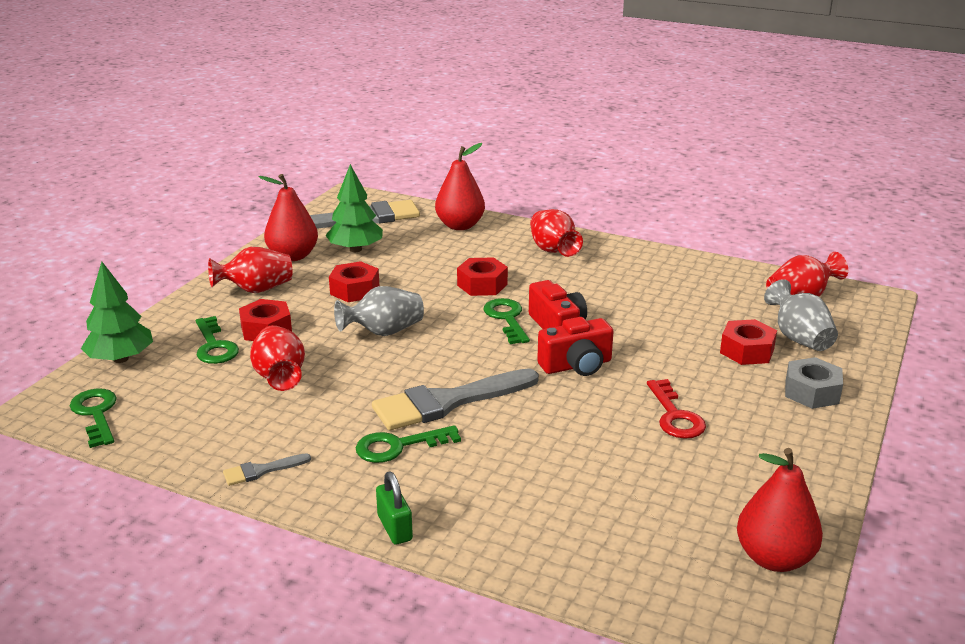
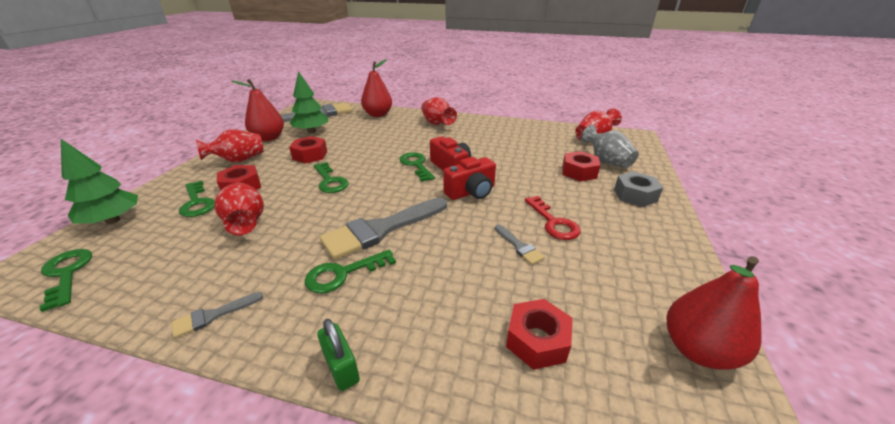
camera: 10 degrees left, 5 degrees up
grey vase [334,286,424,336] -> green key [314,162,349,193]
red nut [457,257,508,296] -> red nut moved to [506,299,573,370]
none -> grey brush [495,225,545,265]

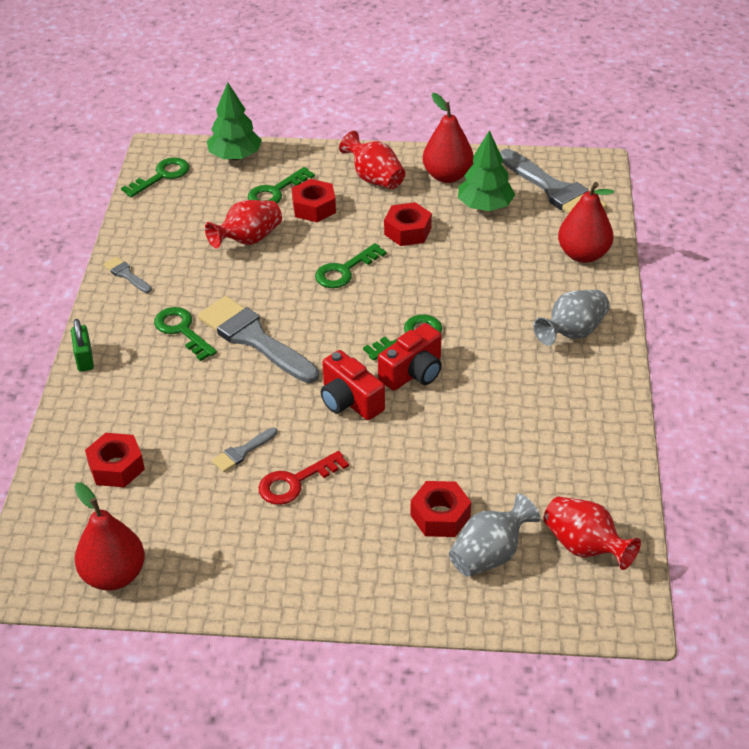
camera: 80 degrees right, 10 degrees up
green padlock [317,319,360,391] -> green padlock turned 60 degrees counterclockwise [71,319,94,372]
red vase [421,97,457,125] -> grey vase [533,290,610,346]
grey nut [614,172,663,207] -> none

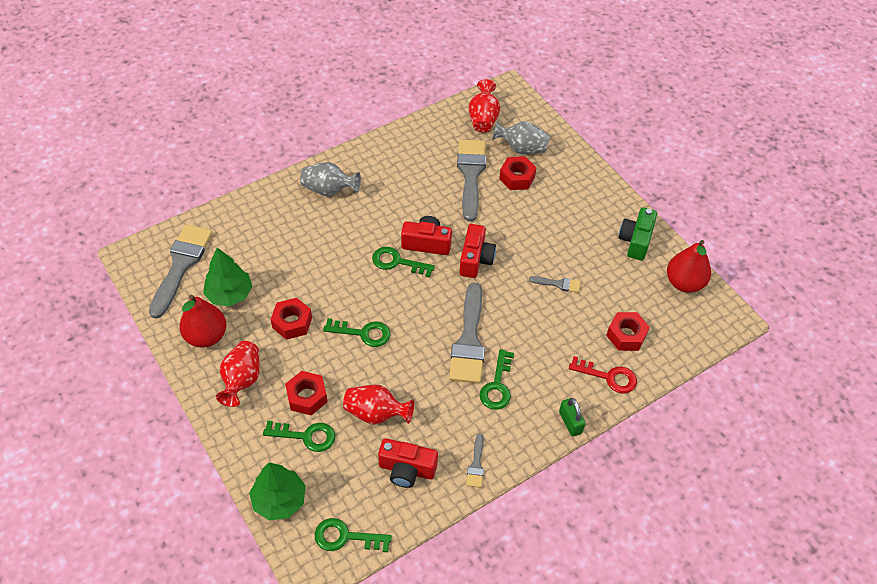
camera: 130 degrees left, 10 degrees up
green padlock [71,319,94,372] -> green padlock turned 60 degrees counterclockwise [559,398,586,437]
red key [259,451,349,505] -> red key moved to [569,356,637,394]
red pear [558,182,614,263] -> none
none -> red camera [378,438,438,488]
none -> grey brush [457,140,486,222]
none -> green camera [618,207,657,261]

